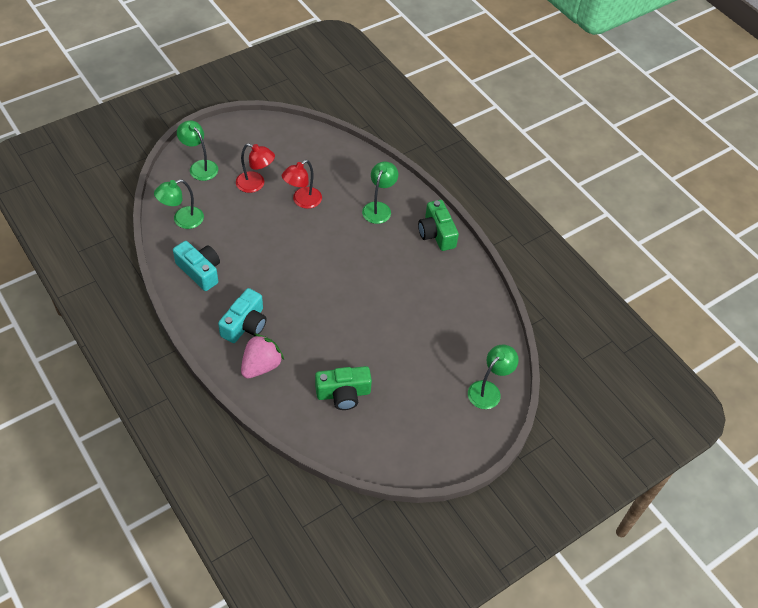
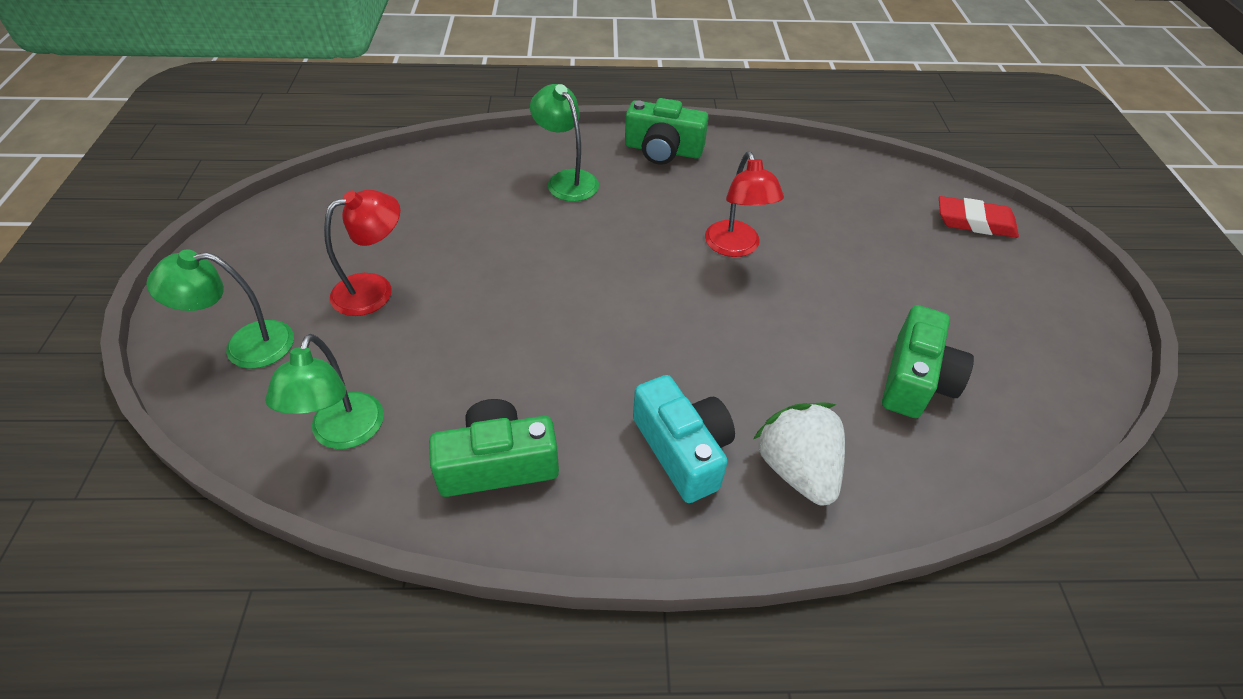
camera: 55 degrees left, 5 degrees down
turquoise camera [173,241,220,291] -> green camera [429,399,559,497]
pink strawberry [241,334,284,379] -> white strawberry [753,402,845,506]
red lamp [282,160,322,209] -> red lamp moved to [705,152,784,257]
green lamp [468,344,519,409] -> red eraser [939,196,1019,238]

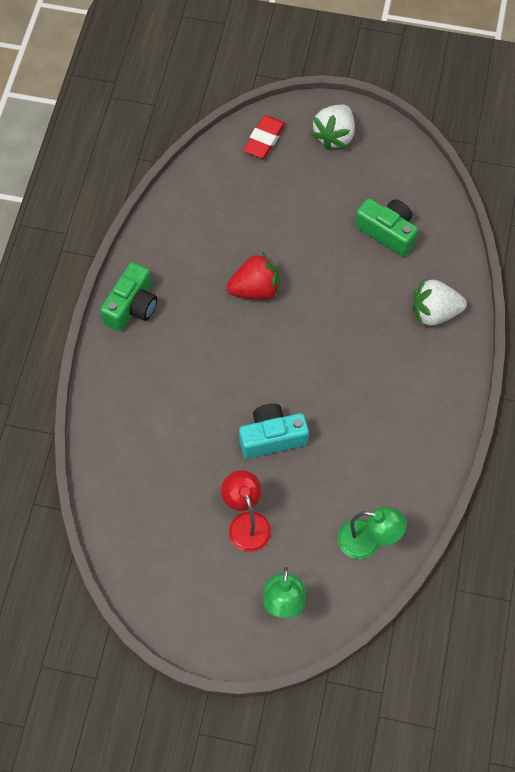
camera: 75 degrees left, 15 degrees up
green camera [429,399,559,497] -> none
green lamp [530,84,599,202] -> none
turquoise camera [633,375,735,503] -> turquoise camera moved to [239,403,309,458]
red lamp [705,152,784,257] -> red strawberry [227,252,280,300]
none -> white strawberry [311,105,355,150]

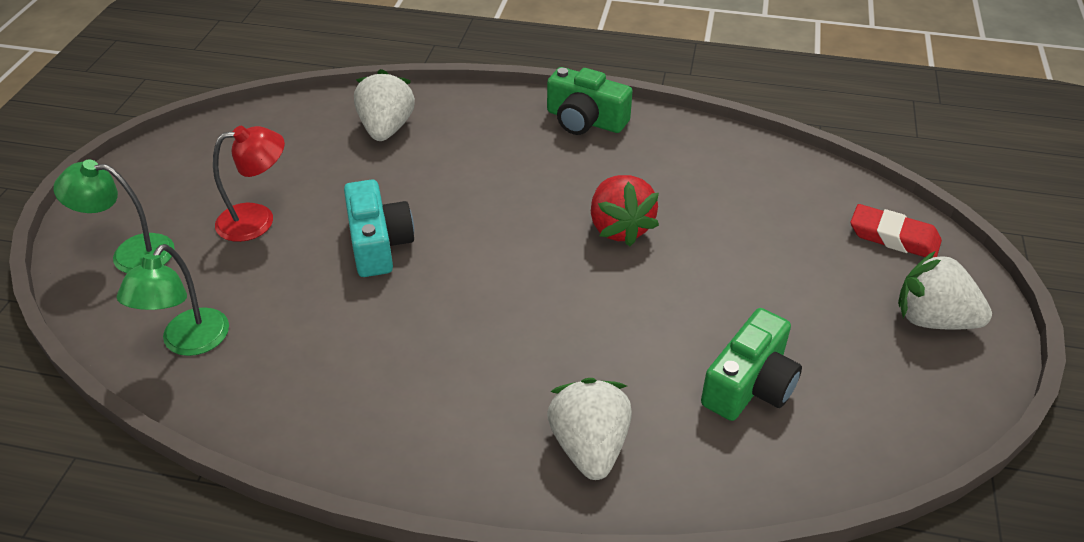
camera: 90 degrees right, 20 degrees down
none -> white strawberry [354,69,415,141]

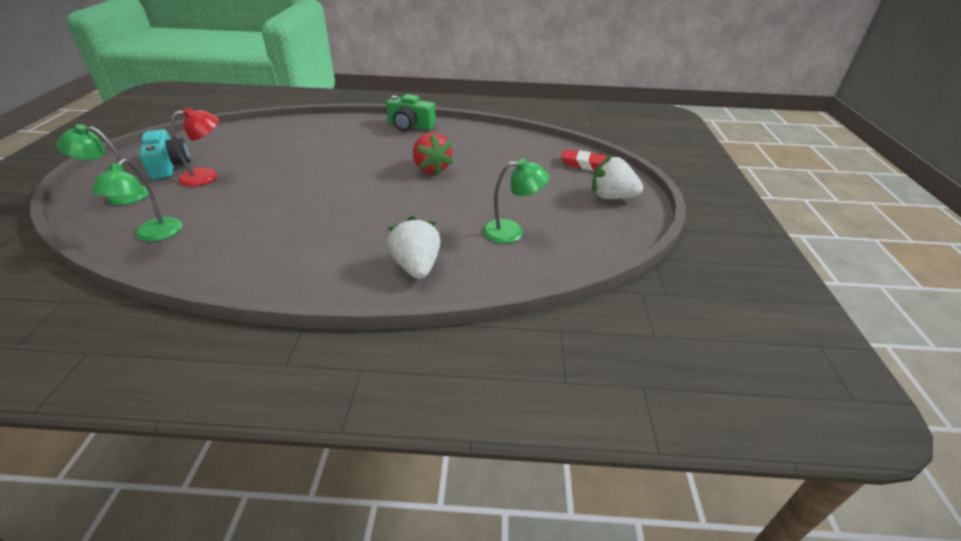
camera: 10 degrees left, 5 degrees down
turquoise camera [344,180,414,277] -> turquoise camera moved to [139,129,190,179]
white strawberry [354,69,415,141] -> none
green camera [701,308,802,421] -> green lamp [483,158,549,243]

